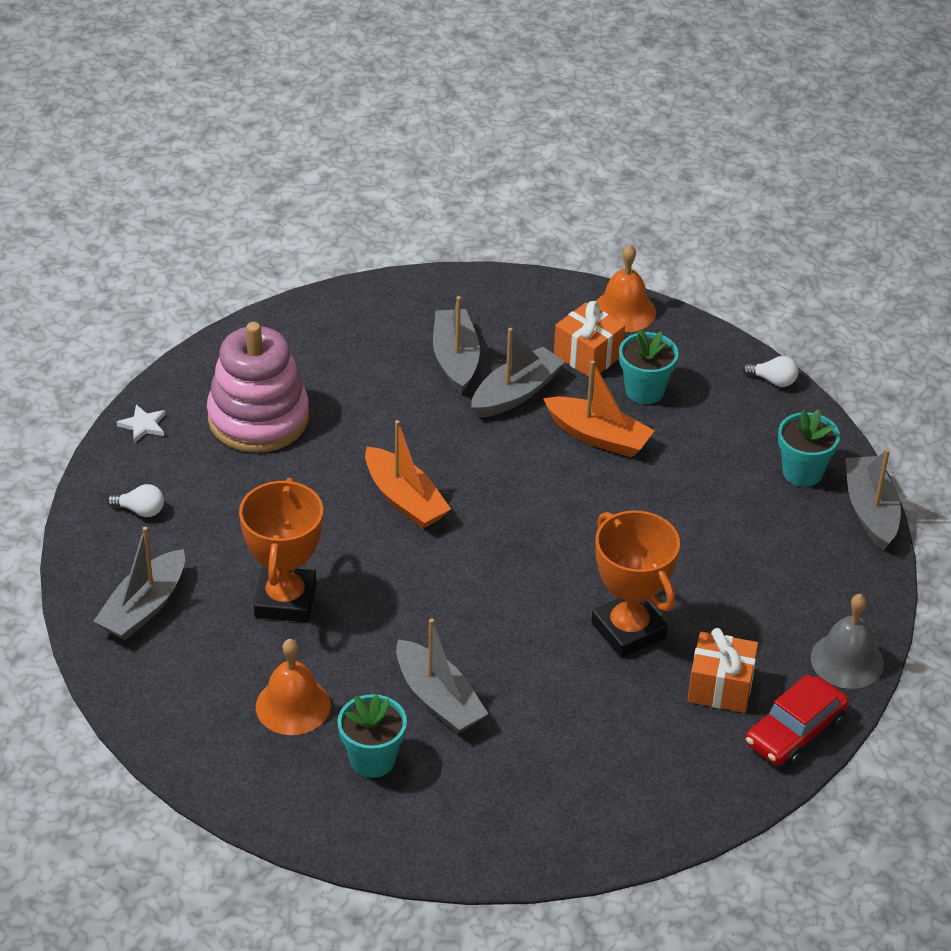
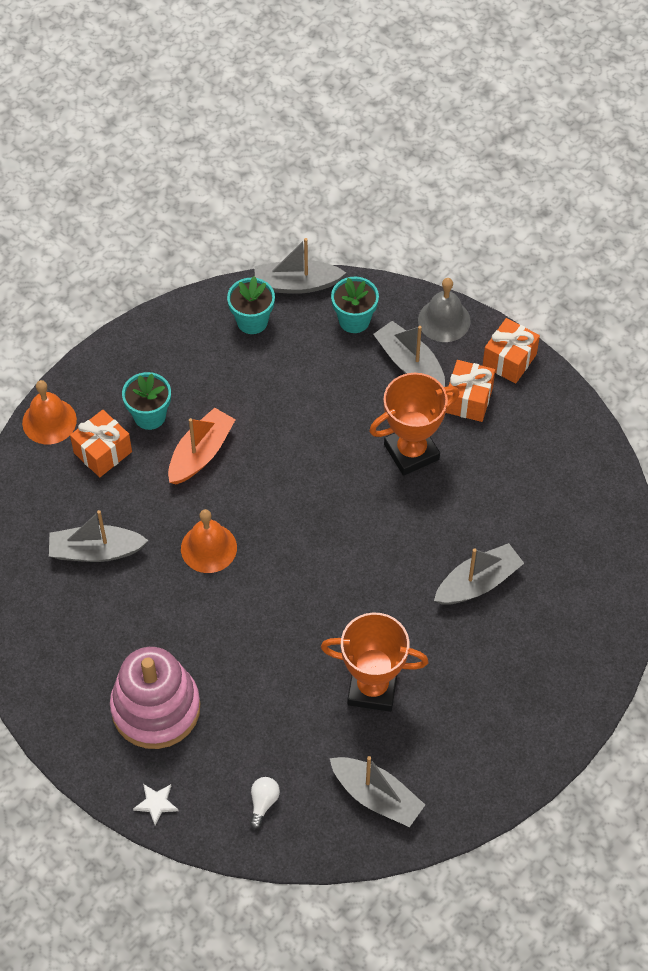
camera: 85 degrees left, 15 degrees up
orange bell [256,639,331,735] -> orange bell moved to [181,509,237,573]
turquoise flower pot [337,694,407,778] -> turquoise flower pot moved to [331,277,379,333]
orange boat [365,420,451,529] -> none
grey boat [471,328,565,418] -> grey boat moved to [373,321,445,387]
white light bulb [743,356,798,387] -> none
red car [745,674,849,766] -> orange gift [482,318,540,383]

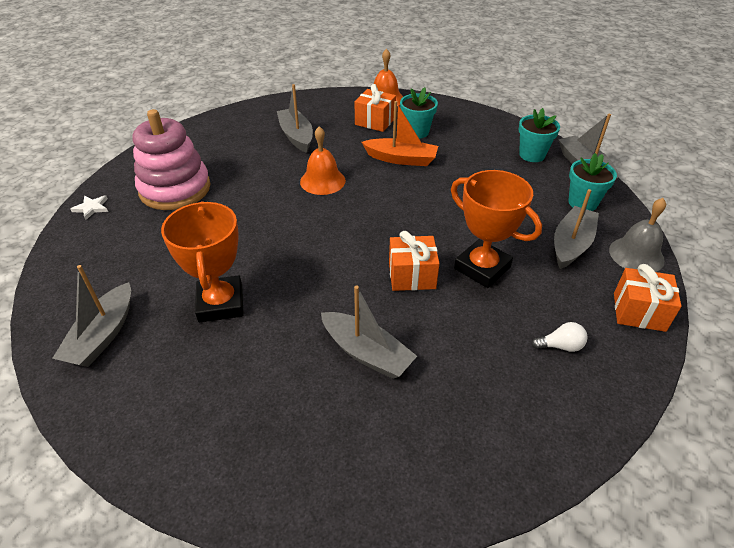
camera: 70 degrees right, 15 degrees down
white light bulb [250,777,280,829] -> white light bulb moved to [531,322,588,352]
orange gift [446,360,495,422] -> orange gift moved to [389,231,440,291]

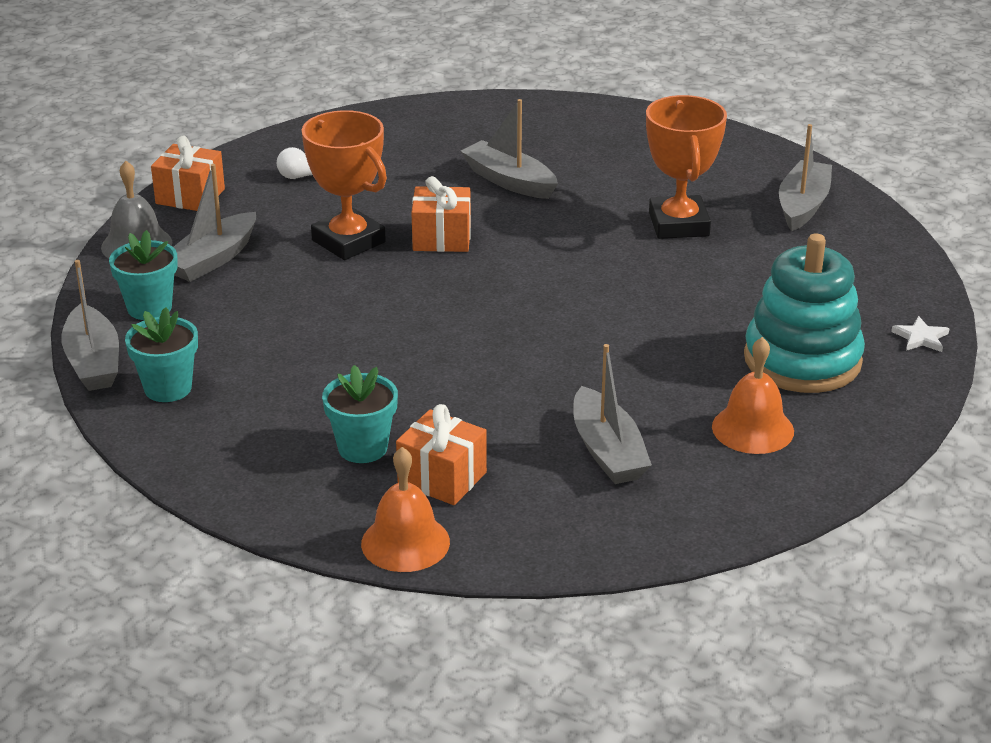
camera: 175 degrees left, 10 degrees down
pink stacking toy [133,109,211,210] -> turquoise stacking toy [744,233,865,393]
orange bell [300,126,346,195] -> orange bell moved to [712,337,794,454]
orange boat [362,101,438,166] -> none

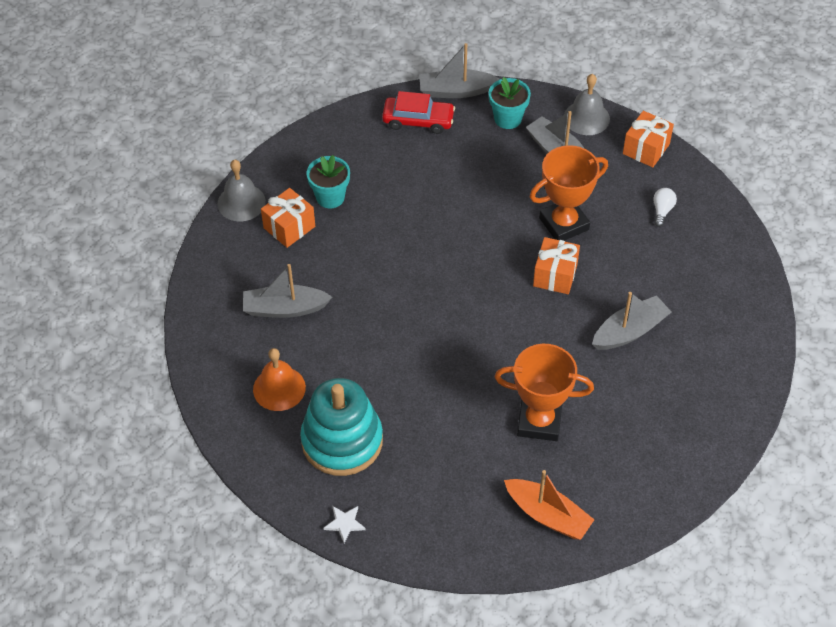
camera: 105 degrees right, 20 degrees up
turquoise flower pot [125,307,198,402] -> red car [382,91,455,134]
orange bell [361,447,450,572] -> grey bell [218,160,266,221]
grey boat [779,124,832,231] -> orange boat [504,470,594,540]

